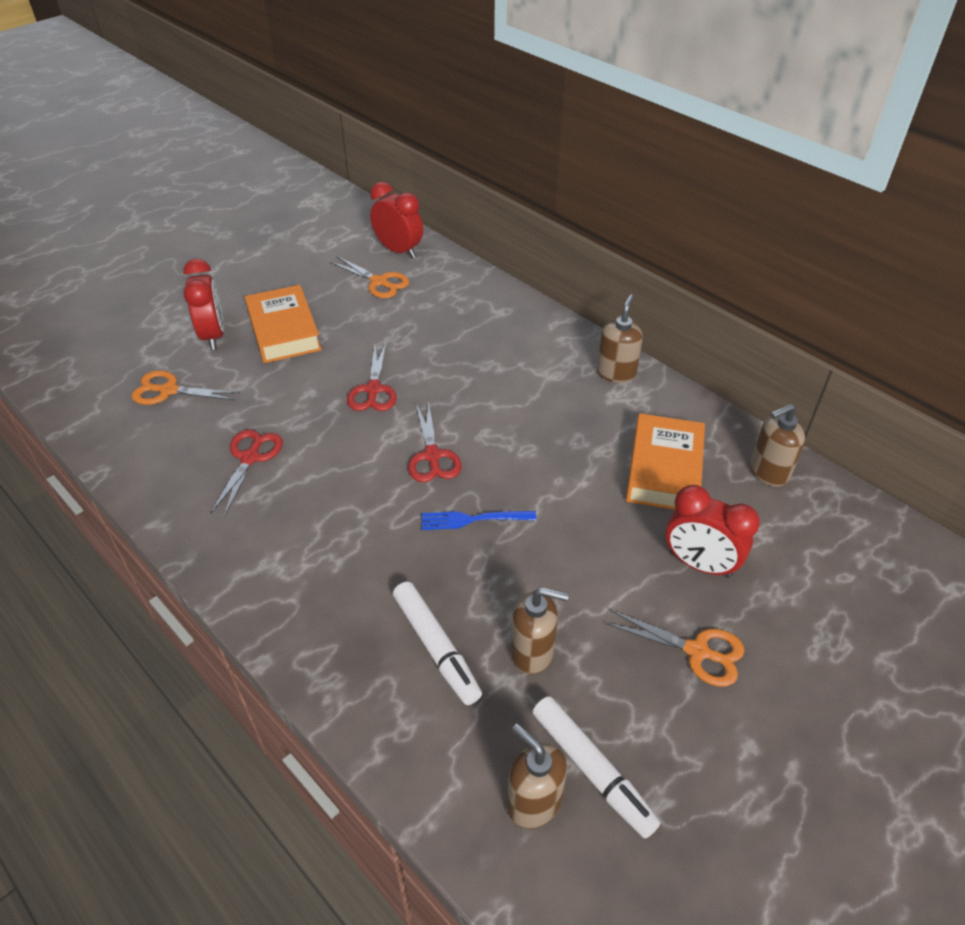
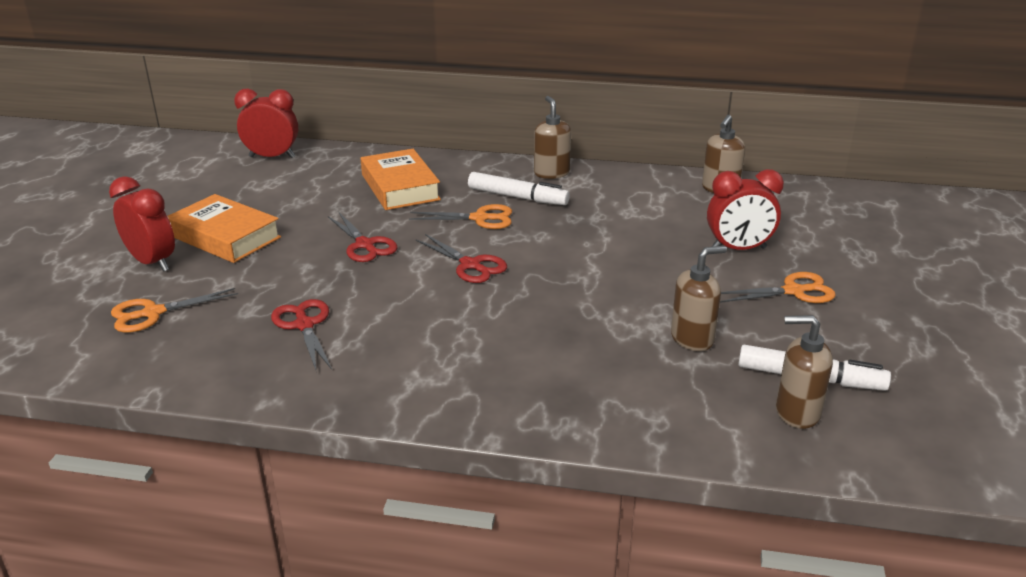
camera: 35 degrees left, 15 degrees down
orange scissors [330,256,409,298] -> orange scissors moved to [409,204,512,229]
white marker [393,582,482,705] -> white marker moved to [468,172,570,205]
blue fork [422,511,536,530] -> none
orange book [626,413,705,510] -> orange book moved to [361,149,441,210]

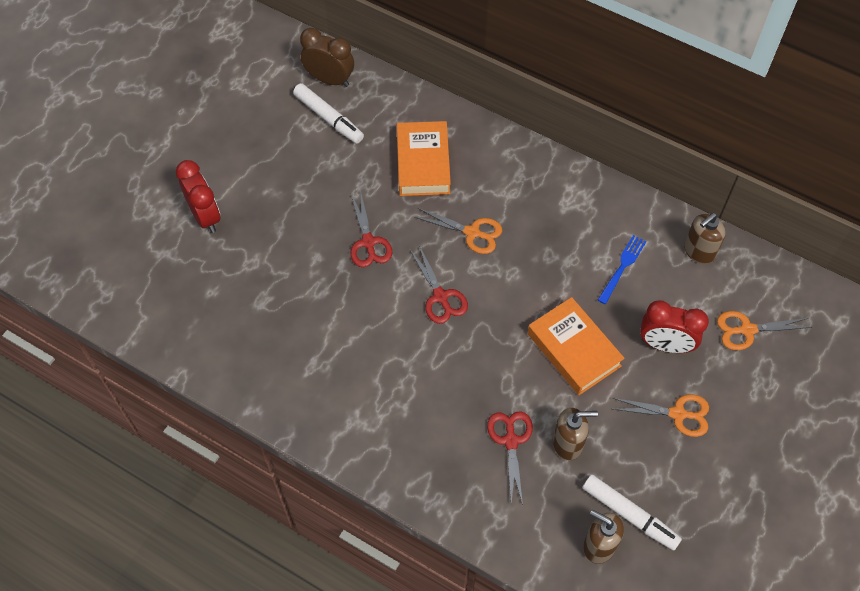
camera: 20 degrees right, 30 degrees up
orange scissors [111,288,238,333] -> orange scissors moved to [717,311,812,350]
orange book [168,194,281,263] -> orange book moved to [527,297,625,395]
red clock [234,89,298,158] -> brown clock [300,28,354,87]
red scissors [271,299,332,370] -> red scissors moved to [487,411,533,505]
white marker [468,172,570,205] -> white marker moved to [293,83,364,144]
brown soap dispenser [534,96,571,179] -> none
none -> blue fork [598,235,646,304]

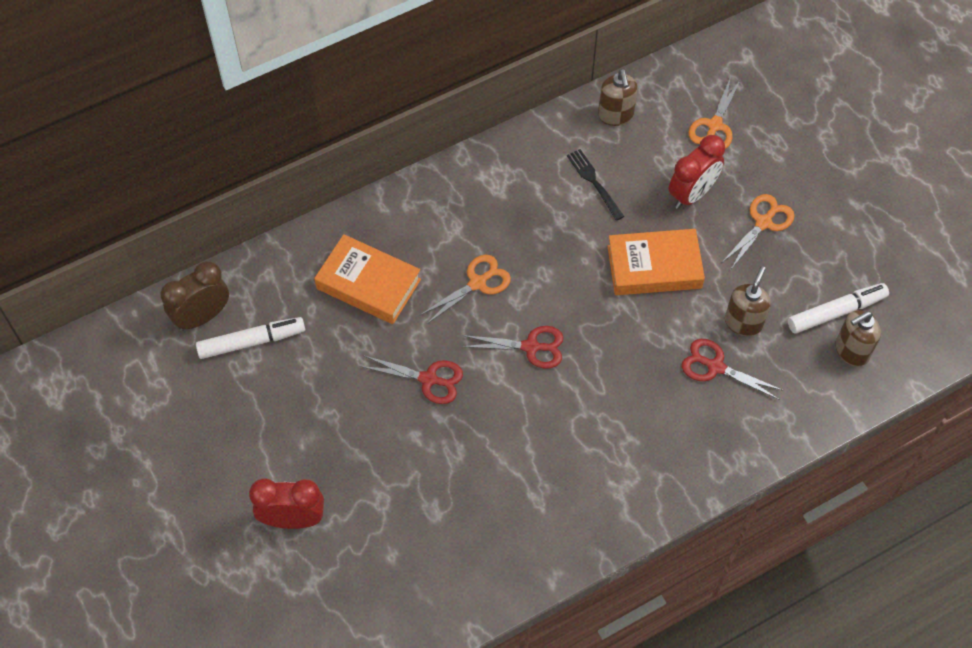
camera: 60 degrees left, 0 degrees up
blue fork [598,235,646,304] -> black fork [567,149,624,221]

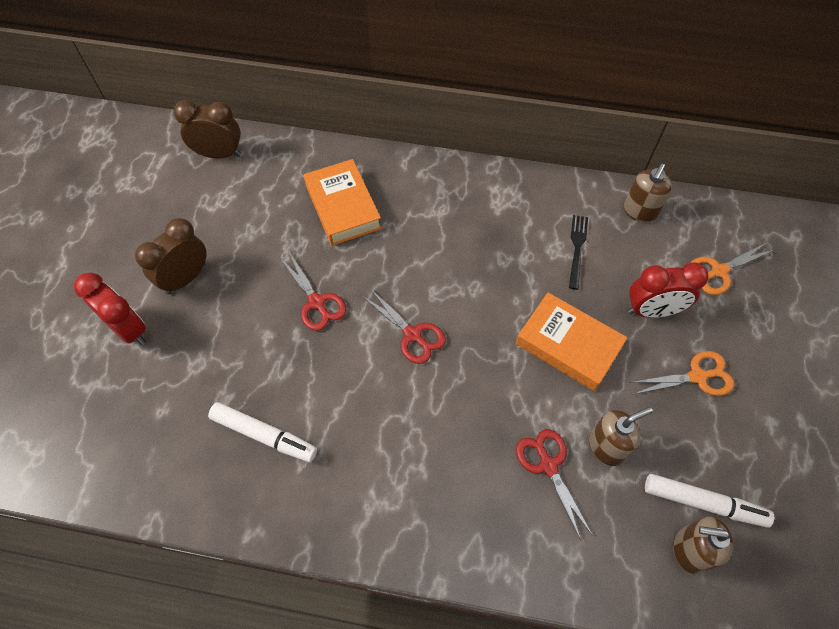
camera: 40 degrees right, 0 degrees up
white marker [196,317,305,359] -> white marker moved to [208,402,317,462]
orange scissors [419,255,511,324] -> none
none -> brown clock [135,218,207,295]

